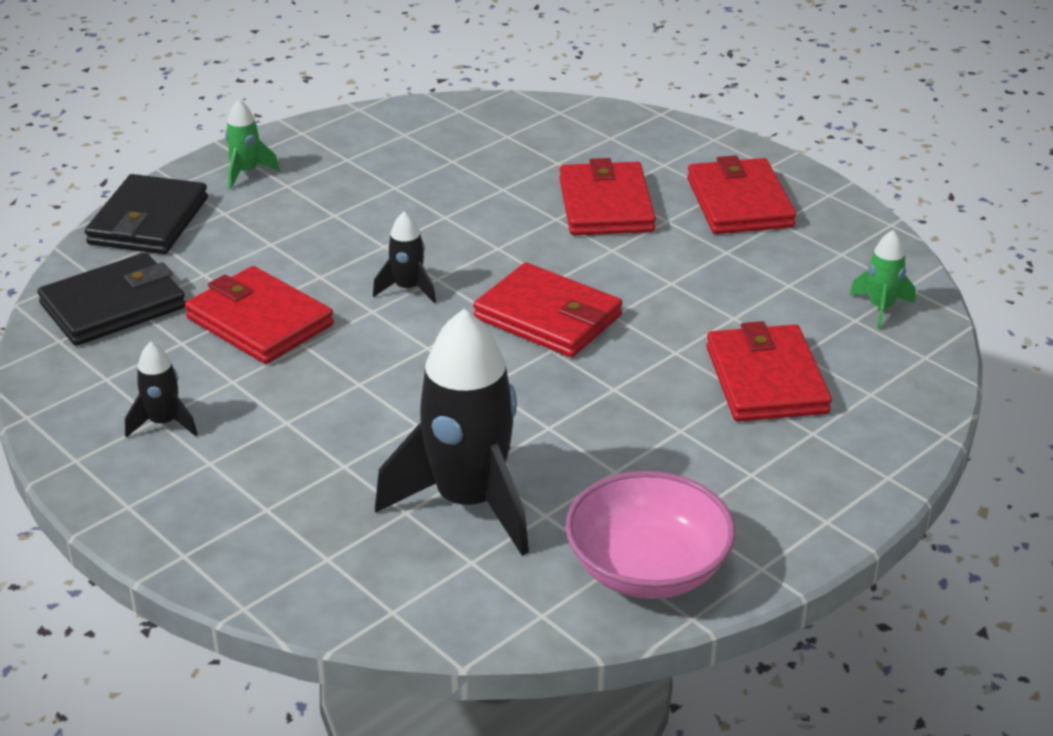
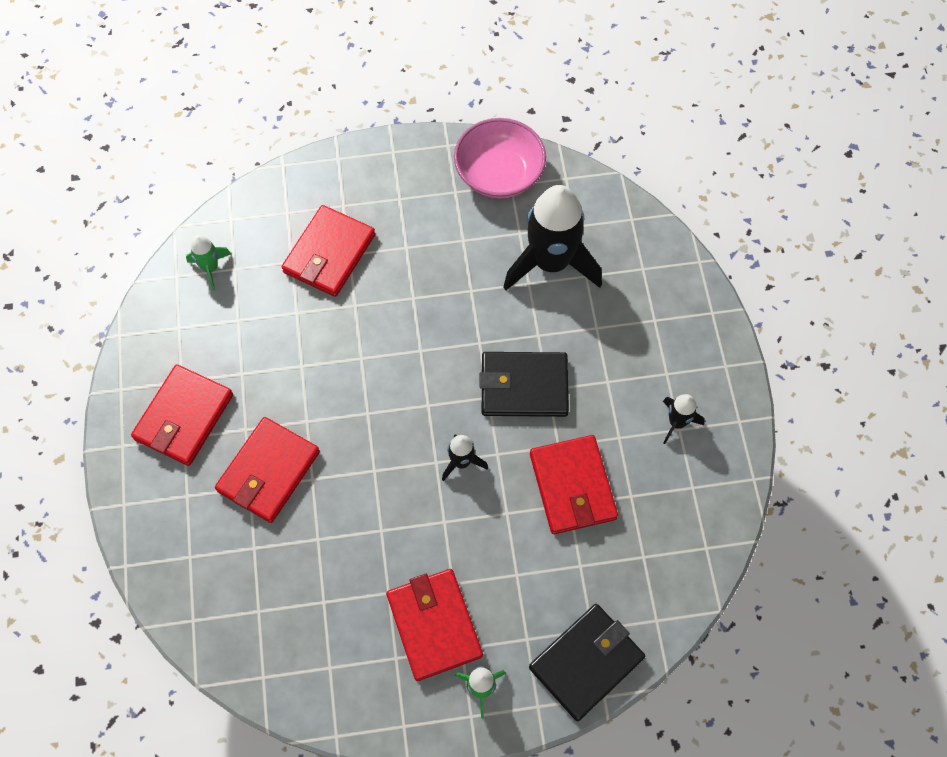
camera: 145 degrees left, 30 degrees up
black wallet [37,253,186,346] -> black wallet moved to [479,352,569,417]
red wallet [473,262,623,357] -> red wallet moved to [386,569,483,681]

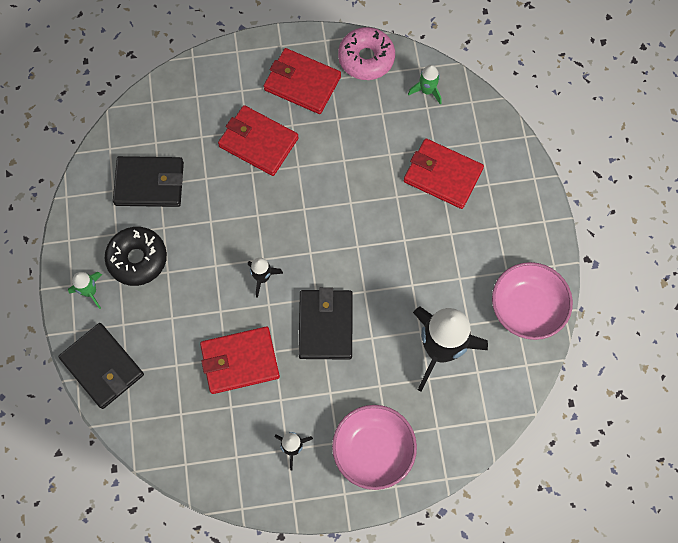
camera: 90 degrees right, 5 degrees up
red wallet [386,569,483,681] -> black donut [105,227,167,286]
none -> black wallet [113,156,184,207]
none -> pink bowl [332,405,417,490]
none -> pink donut [338,27,395,80]

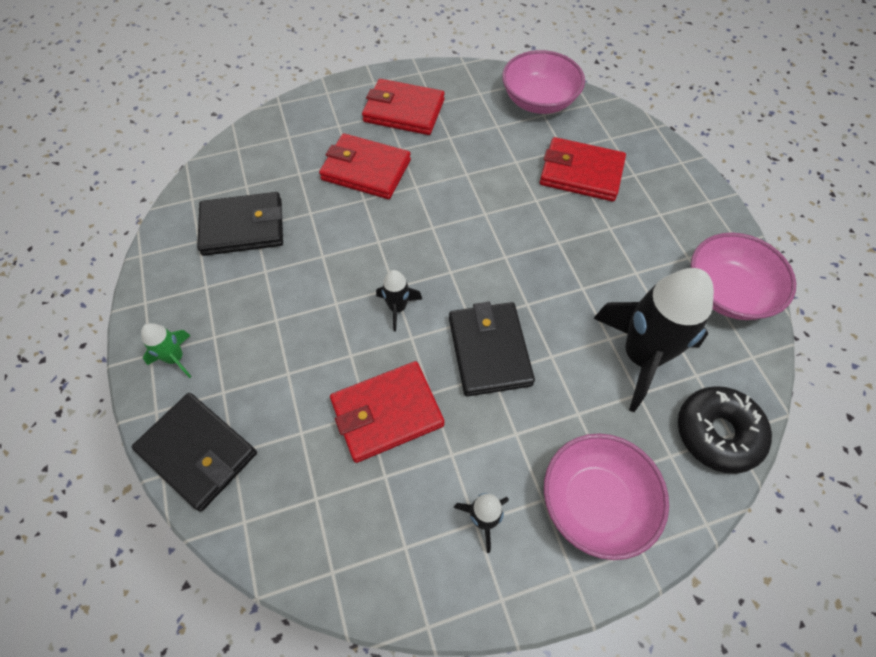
camera: 10 degrees left, 10 degrees down
black donut [105,227,167,286] -> black donut moved to [678,386,772,474]
pink donut [338,27,395,80] -> none
green rocket [408,65,441,104] -> pink bowl [502,50,585,114]

